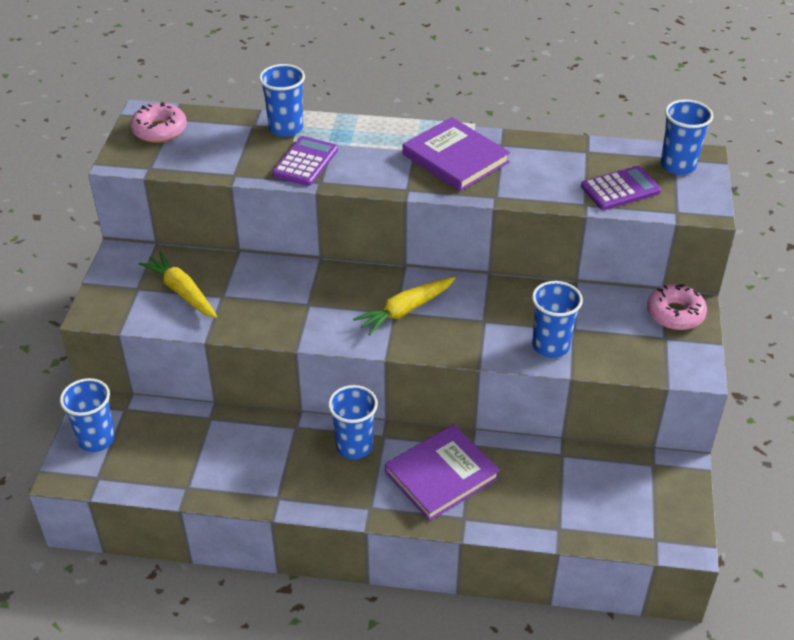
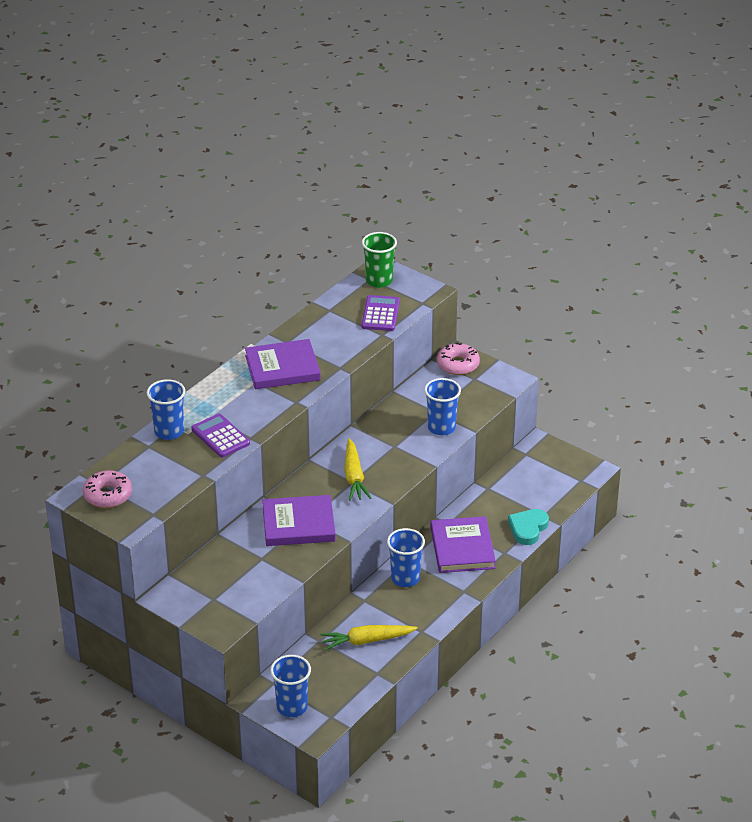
camera: 60 degrees left, 5 degrees down
yellow carrot [139,252,217,318] -> yellow carrot moved to [320,625,418,650]
blue cup [661,99,713,175] -> green cup [362,232,397,288]
none -> purple book [262,495,336,546]
none -> turquoise heart [508,509,549,545]

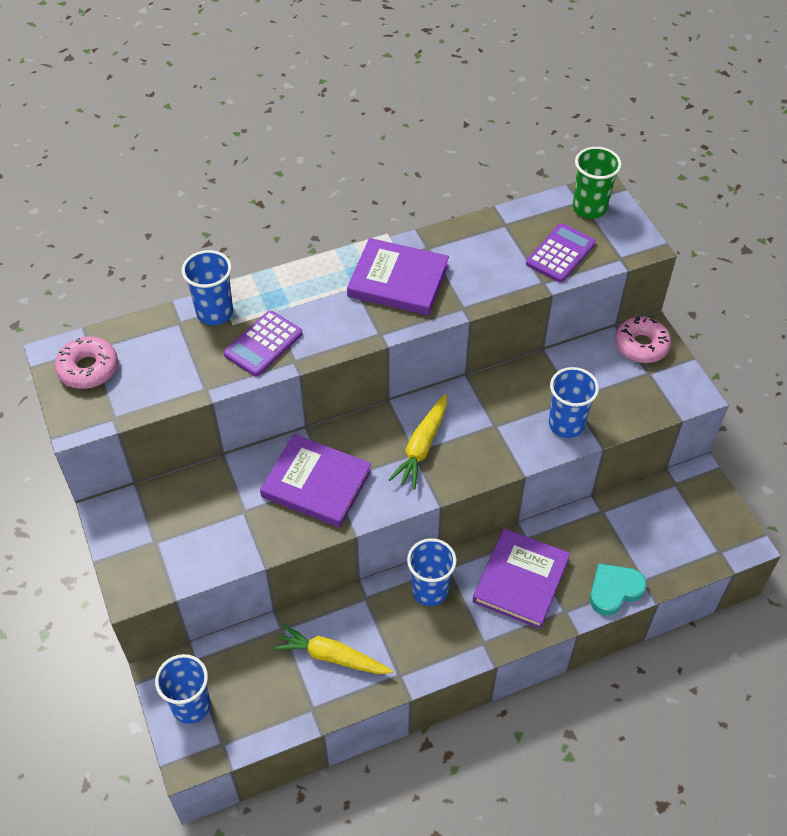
camera: 30 degrees right, 15 degrees up
purple calculator [191,414,250,458] -> purple calculator turned 135 degrees counterclockwise [224,311,302,376]

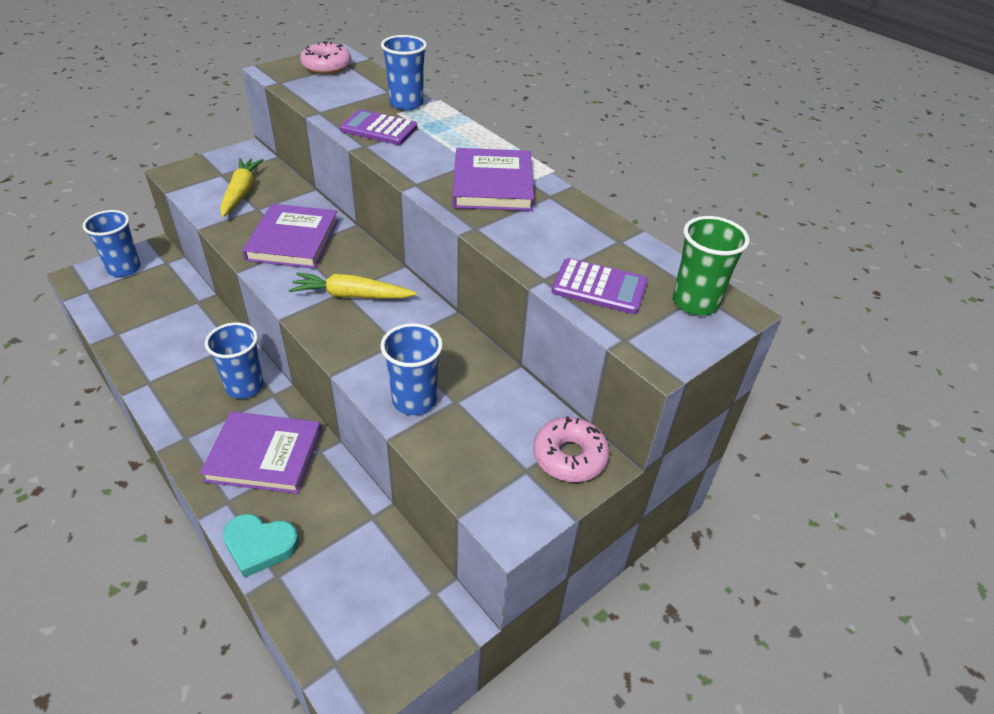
camera: 70 degrees right, 10 degrees down
yellow carrot [272,624,393,674] -> yellow carrot moved to [220,158,263,217]
turquoise heart [590,563,647,616] -> turquoise heart turned 150 degrees clockwise [223,514,299,578]

